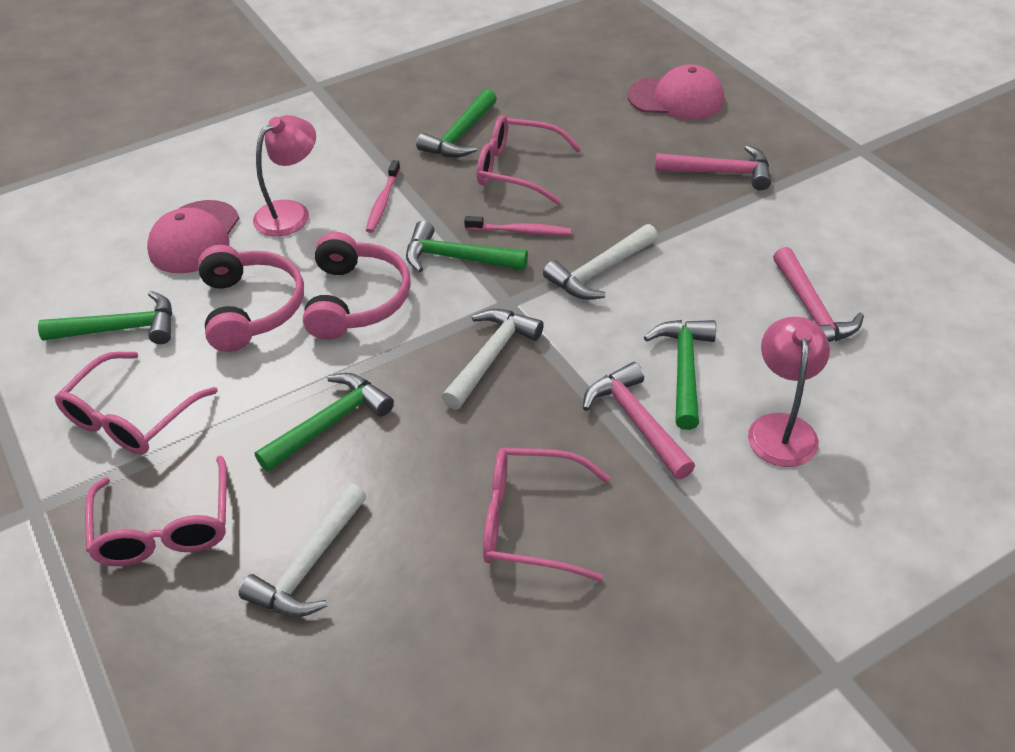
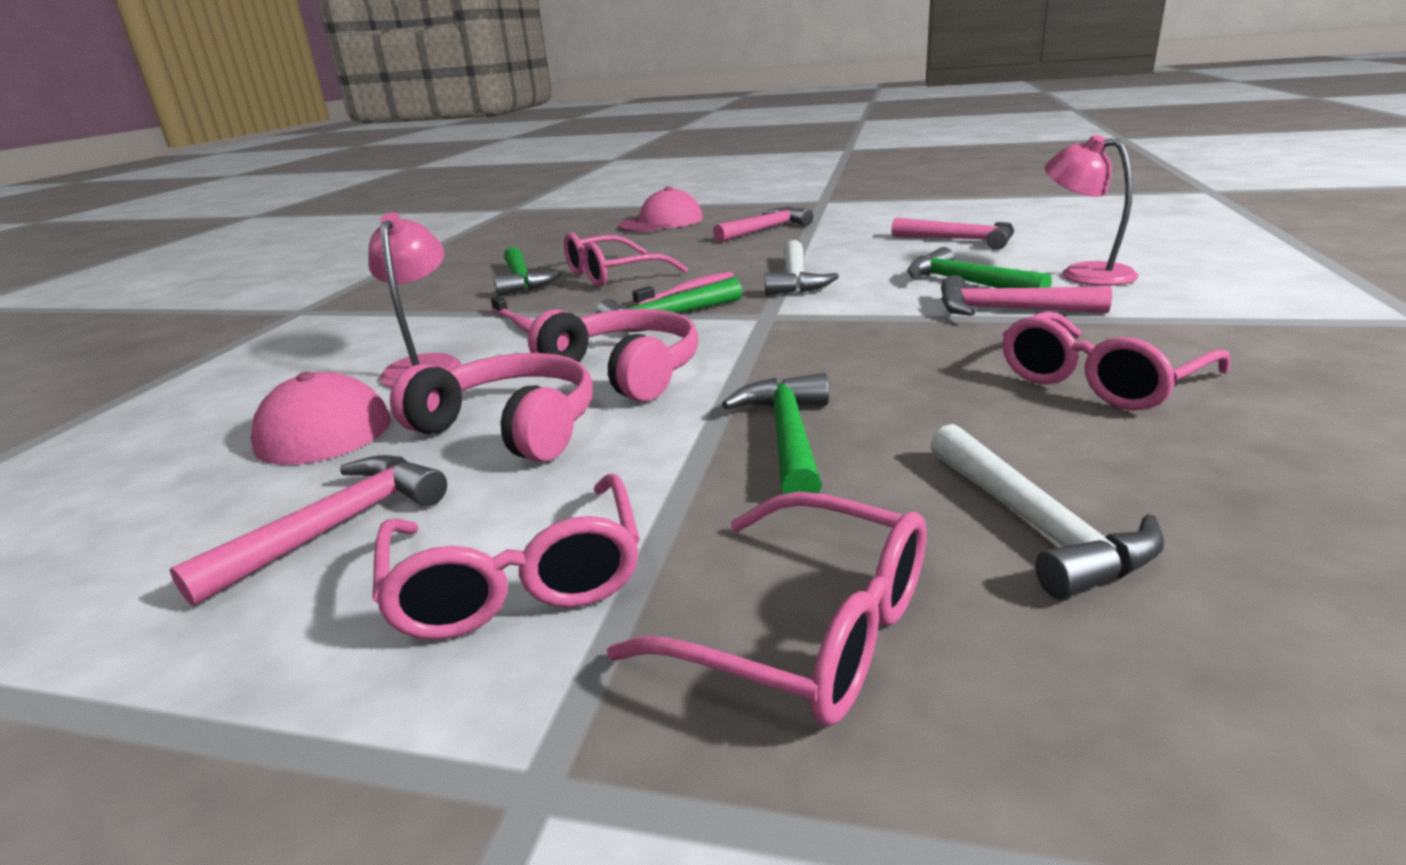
camera: 45 degrees left, 20 degrees down
green hammer [38,291,172,344] -> pink hammer [169,455,447,606]
white hammer [442,309,544,409] -> none

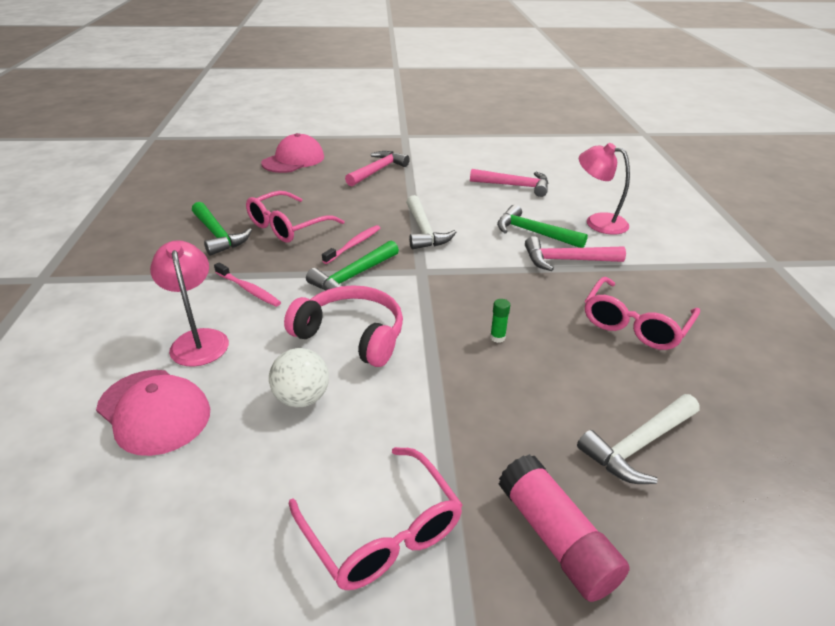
camera: 20 degrees left, 10 degrees up
pink hammer [169,455,447,606] -> none
pink headphones [390,353,593,462] -> white ball [269,348,329,407]
pink glasses [607,492,926,726] -> pink glue stick [499,454,630,602]
green hammer [722,373,829,494] -> none
white hammer [930,424,1164,599] -> white hammer turned 90 degrees clockwise [577,394,700,484]
none -> green glue stick [490,299,510,343]

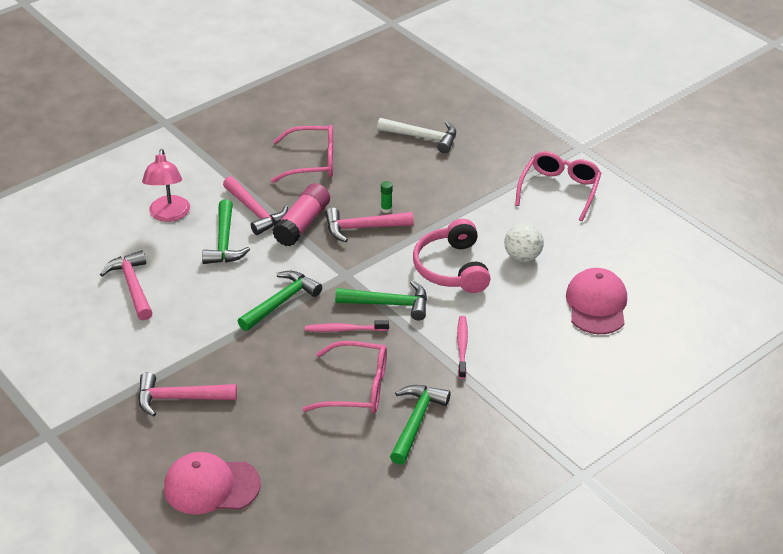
camera: 125 degrees left, 5 degrees up
pink lamp [150,240,229,366] -> none
white hammer [406,195,457,249] -> green hammer [238,271,322,331]
pink glue stick [499,454,630,602] -> pink glue stick moved to [272,183,330,246]
none -> pink hammer [325,208,414,242]

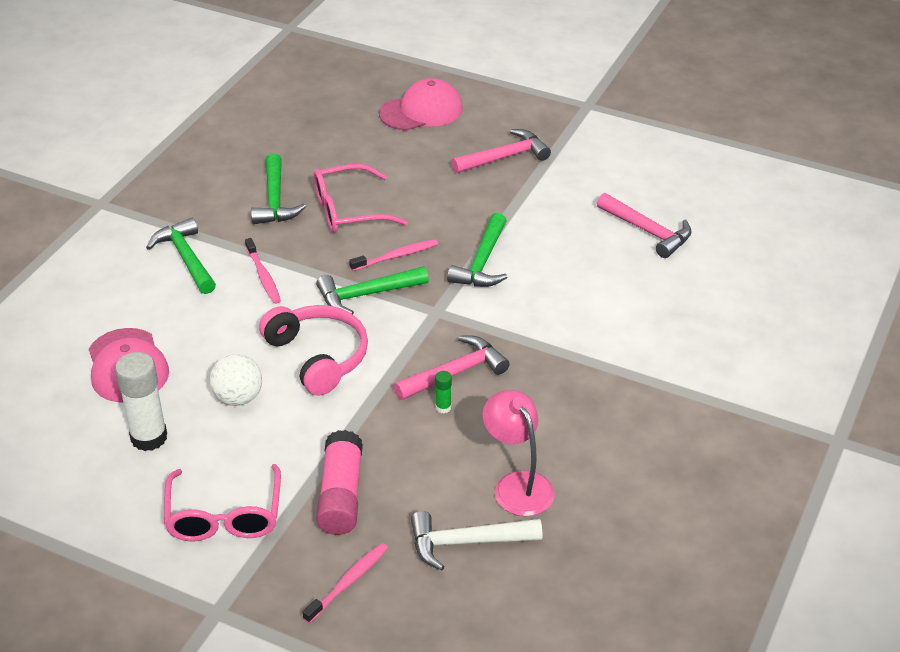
camera: 155 degrees right, 0 degrees up
pink lamp [142,149,190,222] -> pink lamp moved to [482,390,555,516]
green hammer [202,199,250,264] -> green hammer moved to [146,218,216,294]
pink hammer [223,176,288,235] -> none
pink glasses [271,125,333,183] -> none
pink glue stick [272,183,330,246] -> pink glue stick moved to [316,430,363,535]
none -> white glue stick [115,352,167,451]
none -> pink toothbrush [303,543,388,623]

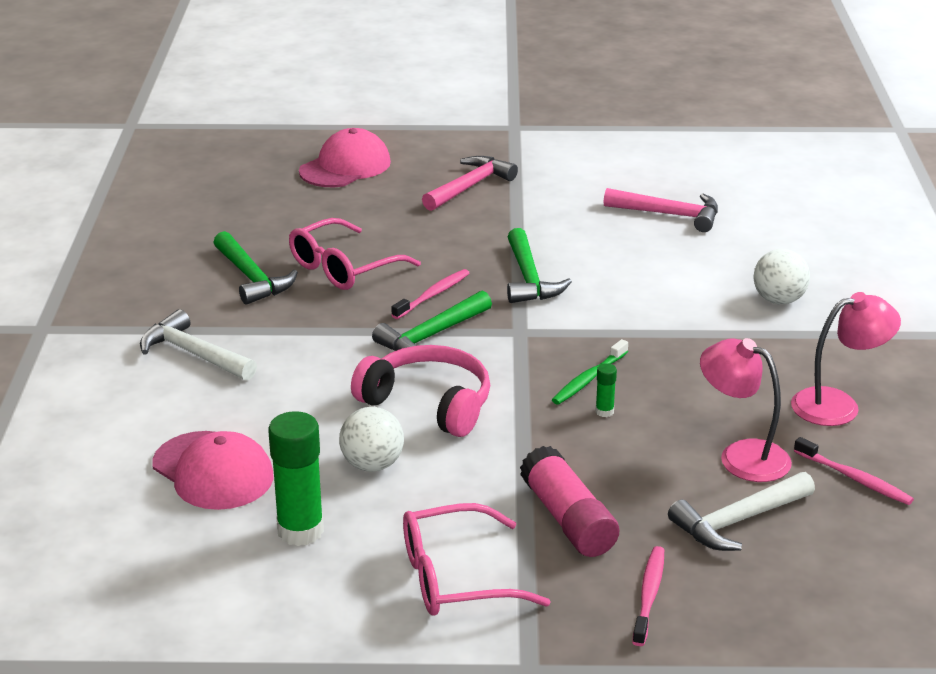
camera: 25 degrees left, 10 degrees down
white glue stick [115,352,167,451] -> green glue stick [268,411,324,546]
green hammer [146,218,216,294] -> white hammer [140,310,257,381]
pink glasses [164,464,281,541] -> pink glasses turned 105 degrees clockwise [403,503,551,616]
pink toothbrush [245,238,281,304] -> pink toothbrush moved to [794,437,914,505]
pink hammer [394,336,510,400] -> green toothbrush [552,339,628,404]
none -> white ball [753,249,810,304]
none -> pink lamp [791,292,901,426]

